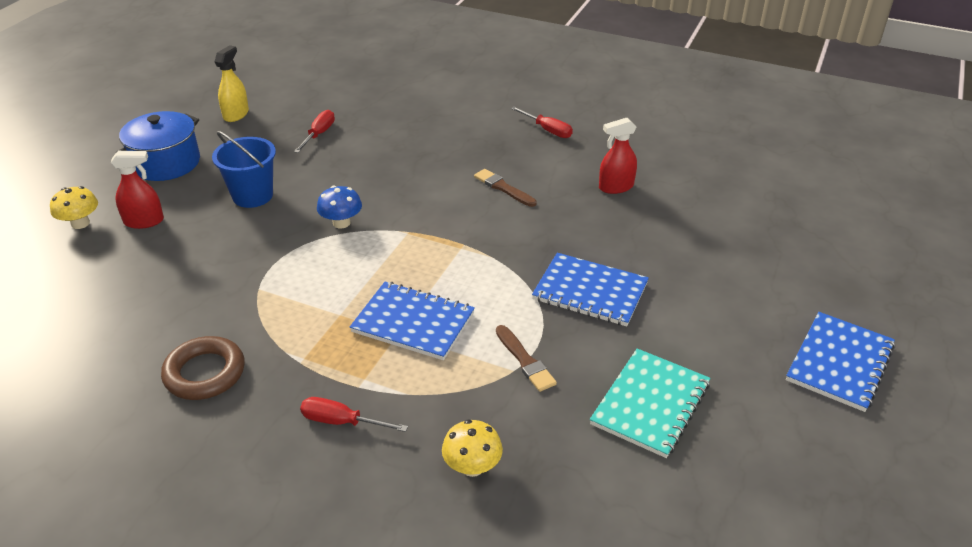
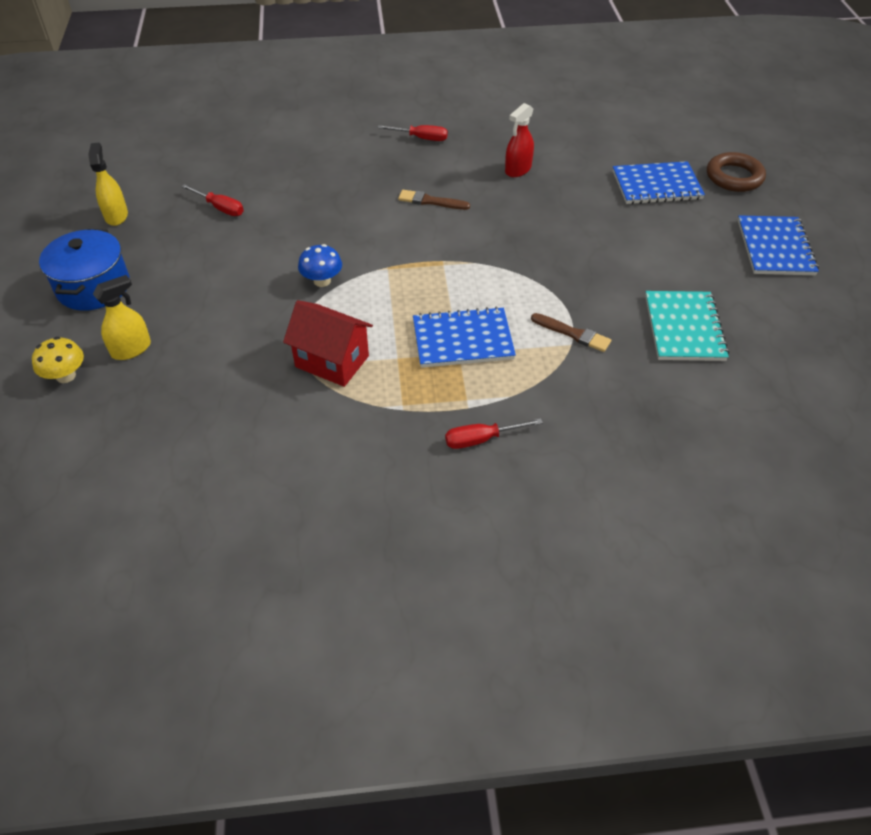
camera: 30 degrees left, 10 degrees up
red spray bottle [111,151,164,229] -> yellow spray bottle [93,275,151,360]
brown ring [161,336,245,400] -> brown ring moved to [707,152,766,192]
blue bucket [212,131,276,208] -> none
red screwdriver [294,110,335,153] -> red screwdriver turned 135 degrees clockwise [181,184,244,216]
yellow mushroom [442,419,503,477] -> none
blue notebook [532,253,649,326] -> blue notebook moved to [613,161,705,204]
none -> red house [283,300,373,387]

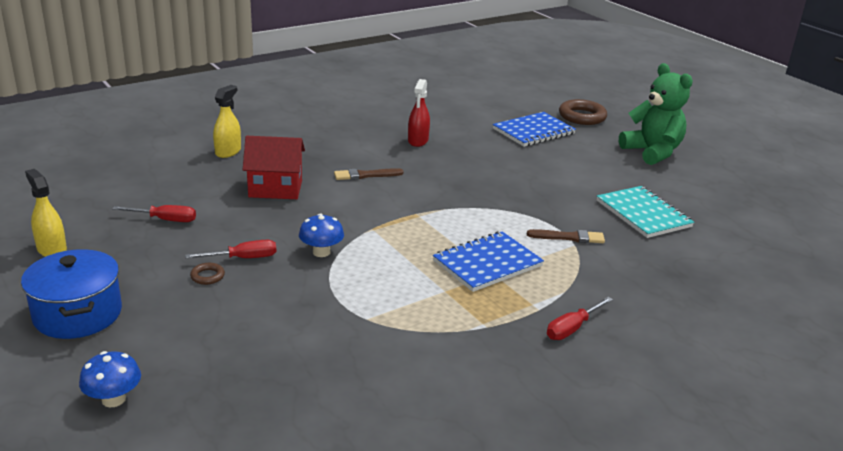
camera: 30 degrees left, 20 degrees down
yellow mushroom [32,337,84,383] -> blue mushroom [79,351,141,407]
yellow spray bottle [93,275,151,360] -> yellow spray bottle moved to [213,85,241,158]
red house [283,300,373,387] -> red house moved to [243,136,305,199]
red screwdriver [378,125,448,141] -> red screwdriver moved to [185,240,276,258]
blue notebook [738,215,819,275] -> green teddy bear [619,63,693,165]
none -> brown ring [190,263,225,285]

